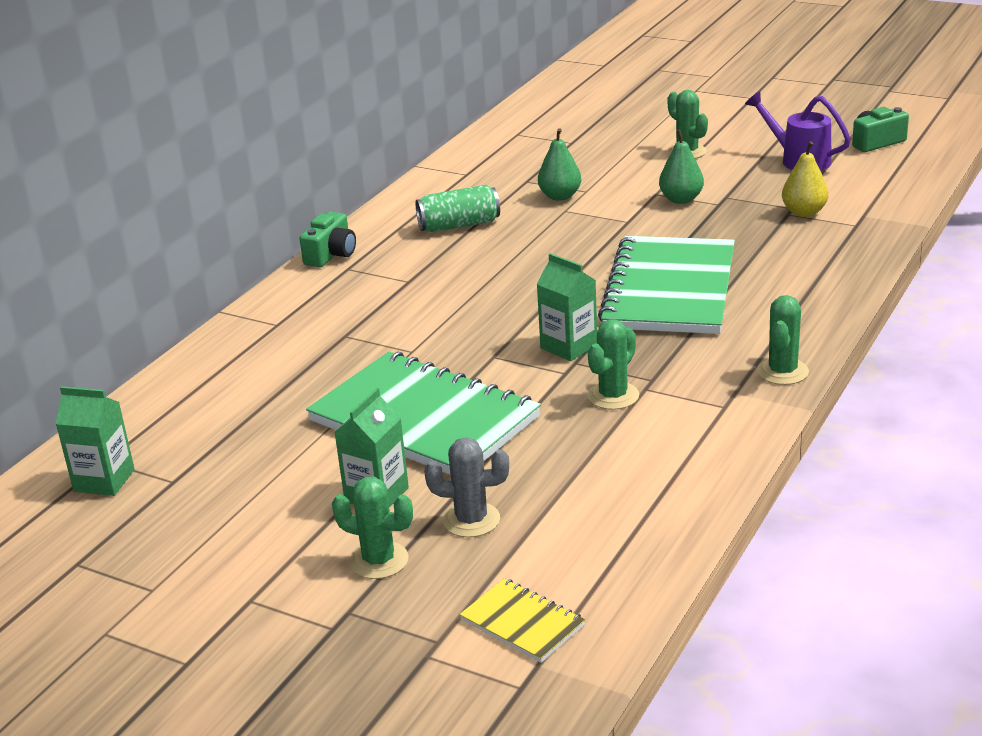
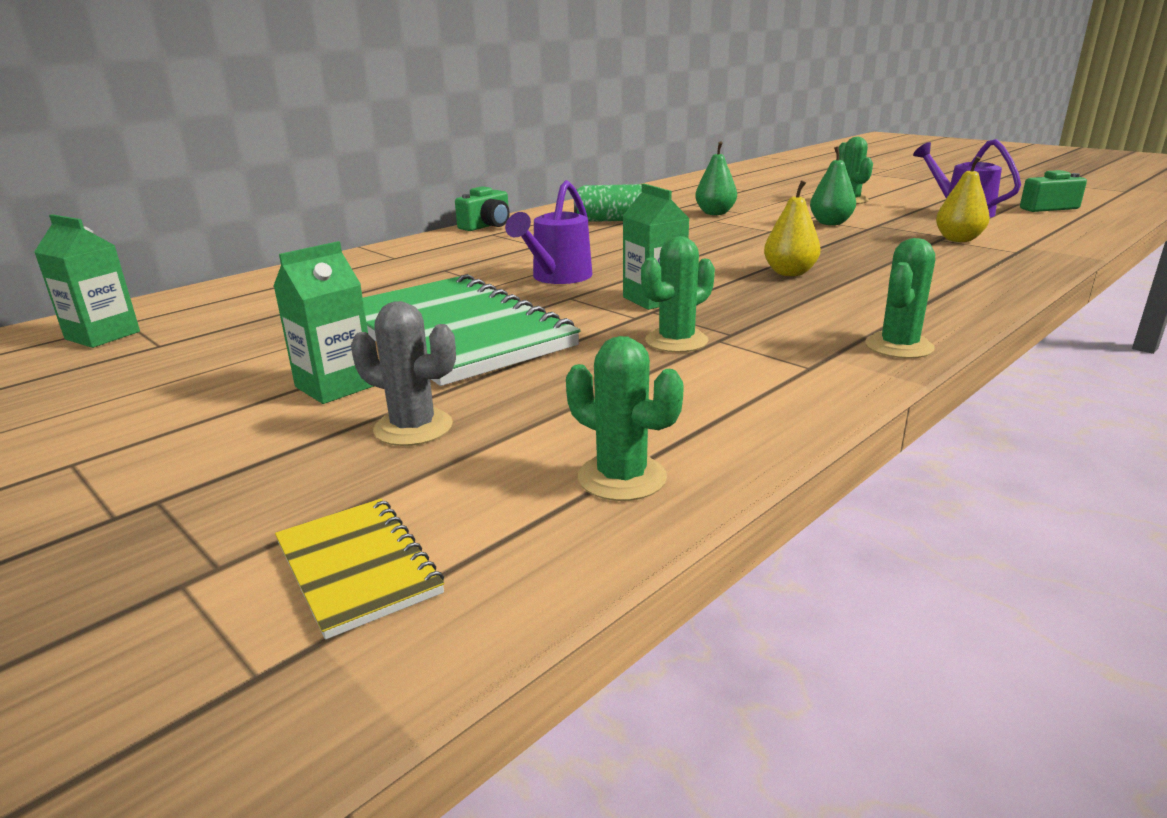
camera: 15 degrees right, 5 degrees down
green cactus [332,477,413,579] -> green cactus moved to [566,336,684,501]
green notebook [598,236,735,334] -> yellow pear [764,180,821,276]
none -> purple watering can [505,180,592,284]

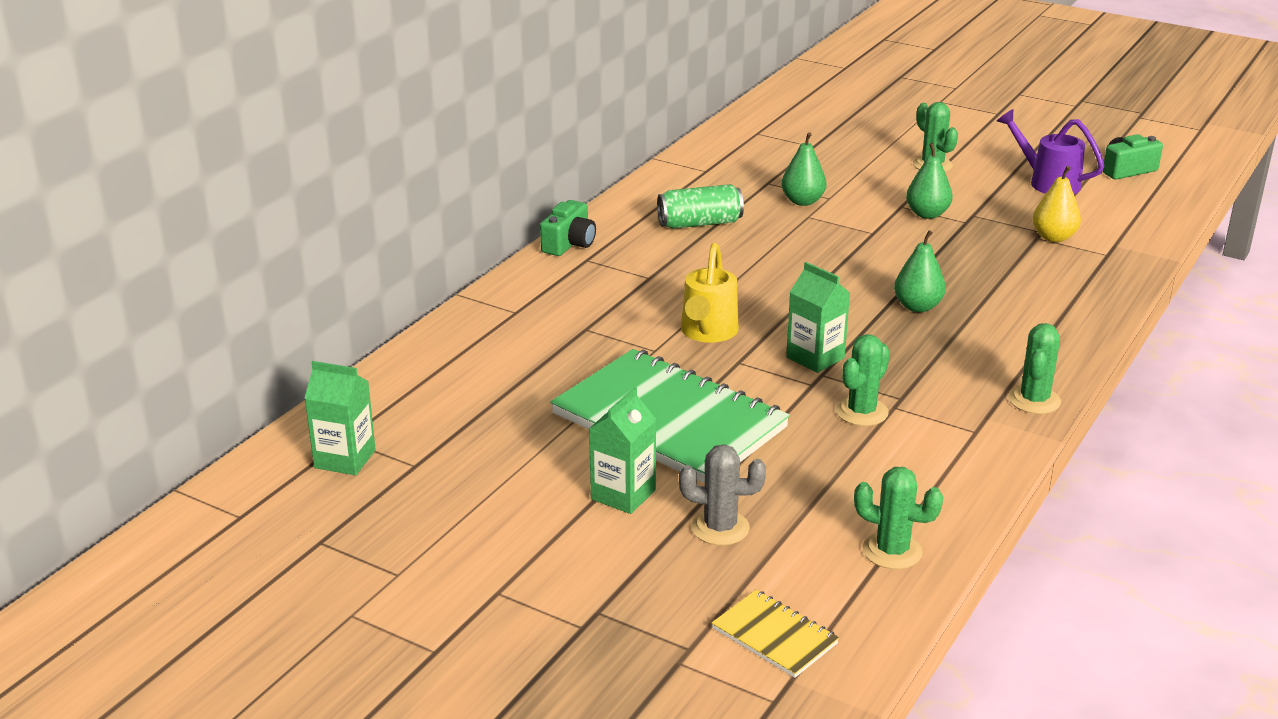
camera: 15 degrees left, 5 degrees up
purple watering can [505,180,592,284] -> yellow watering can [681,243,739,343]
yellow pear [764,180,821,276] -> green pear [894,230,946,312]

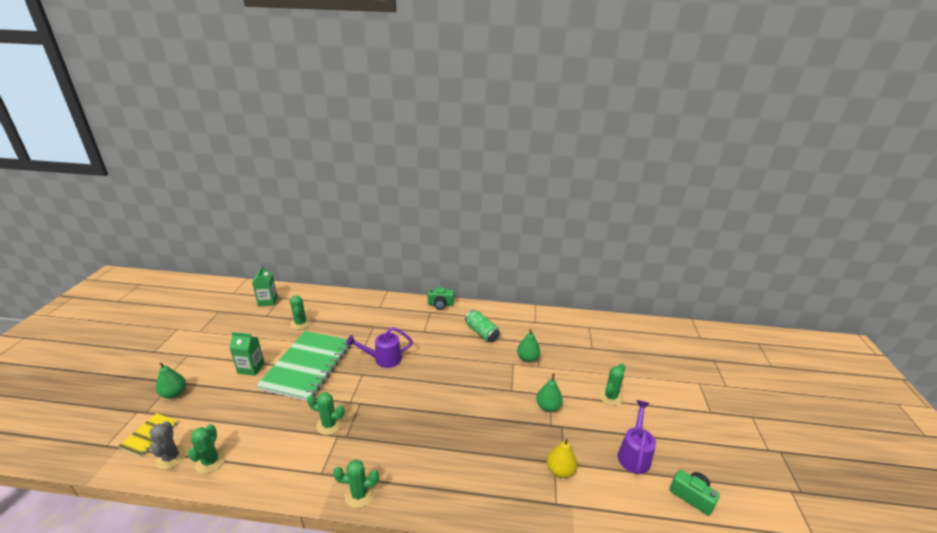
camera: 65 degrees right, 0 degrees up
grey cactus [679,444,766,545] -> grey cactus moved to [150,421,187,469]
yellow watering can [681,243,739,343] -> purple watering can [346,327,413,368]
green carton [786,262,850,373] -> none
green pear [894,230,946,312] -> green pear moved to [156,362,186,399]
none -> green cactus [290,295,311,329]

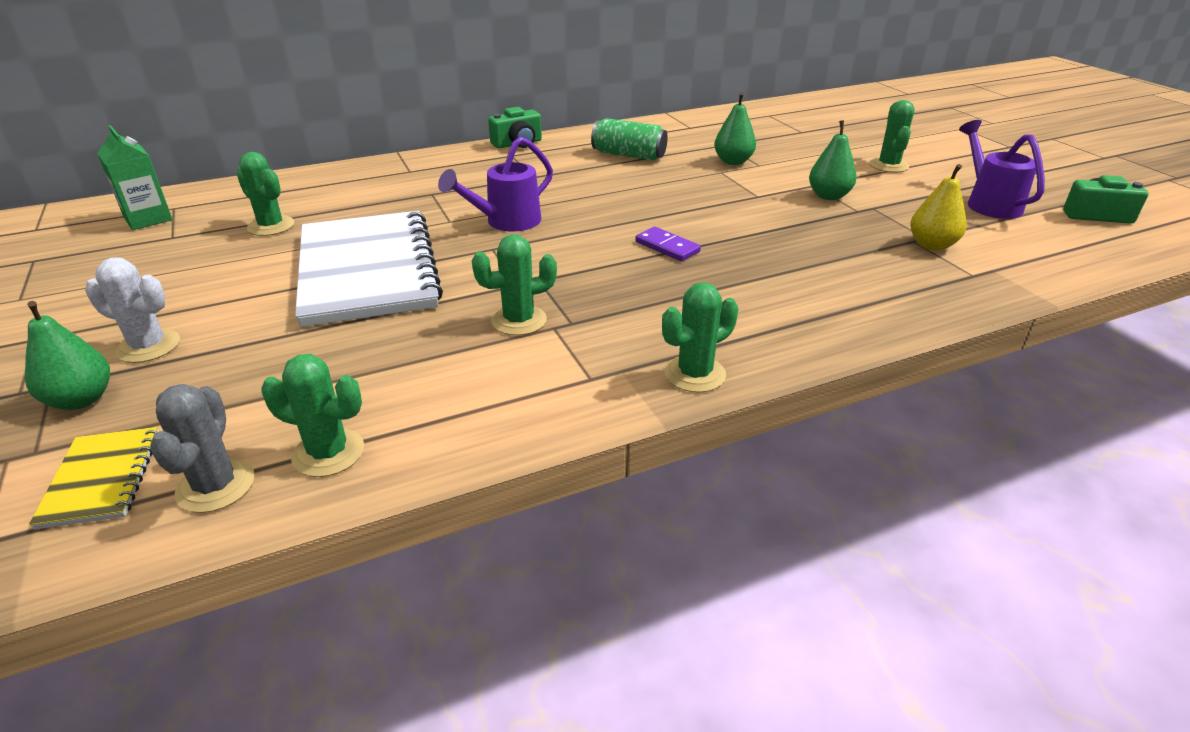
camera: 30 degrees left, 5 degrees up
grey cactus [150,421,187,469] -> grey cactus turned 45 degrees clockwise [150,384,255,513]
green cactus [188,424,226,473] -> green cactus turned 45 degrees counterclockwise [261,354,364,477]
green carton [229,332,265,376] -> none
green notebook [256,331,351,401] -> white notebook [295,211,443,327]
none -> white cactus [85,257,180,363]
none -> purple domino [635,227,701,261]

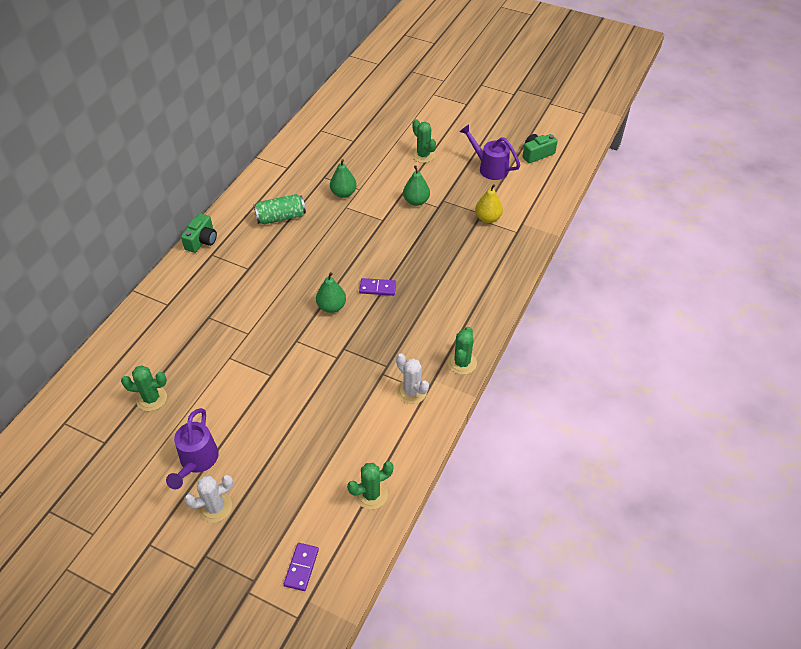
camera: 40 degrees left, 15 degrees up
green pear [25,301,110,410] -> green pear moved to [316,272,346,313]
yellow notebook [29,427,158,530] -> purple domino [284,543,319,591]
green carton [97,125,173,230] -> none
grey cactus [150,384,255,513] -> none
white notebook [295,211,443,327] -> none
purple watering can [438,136,553,231] -> purple watering can moved to [166,408,219,489]
green cactus [472,234,557,335] -> none
none -> white cactus [396,353,429,404]

